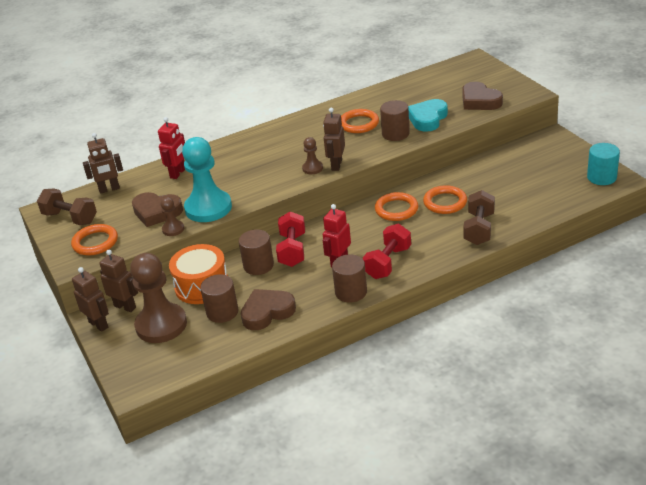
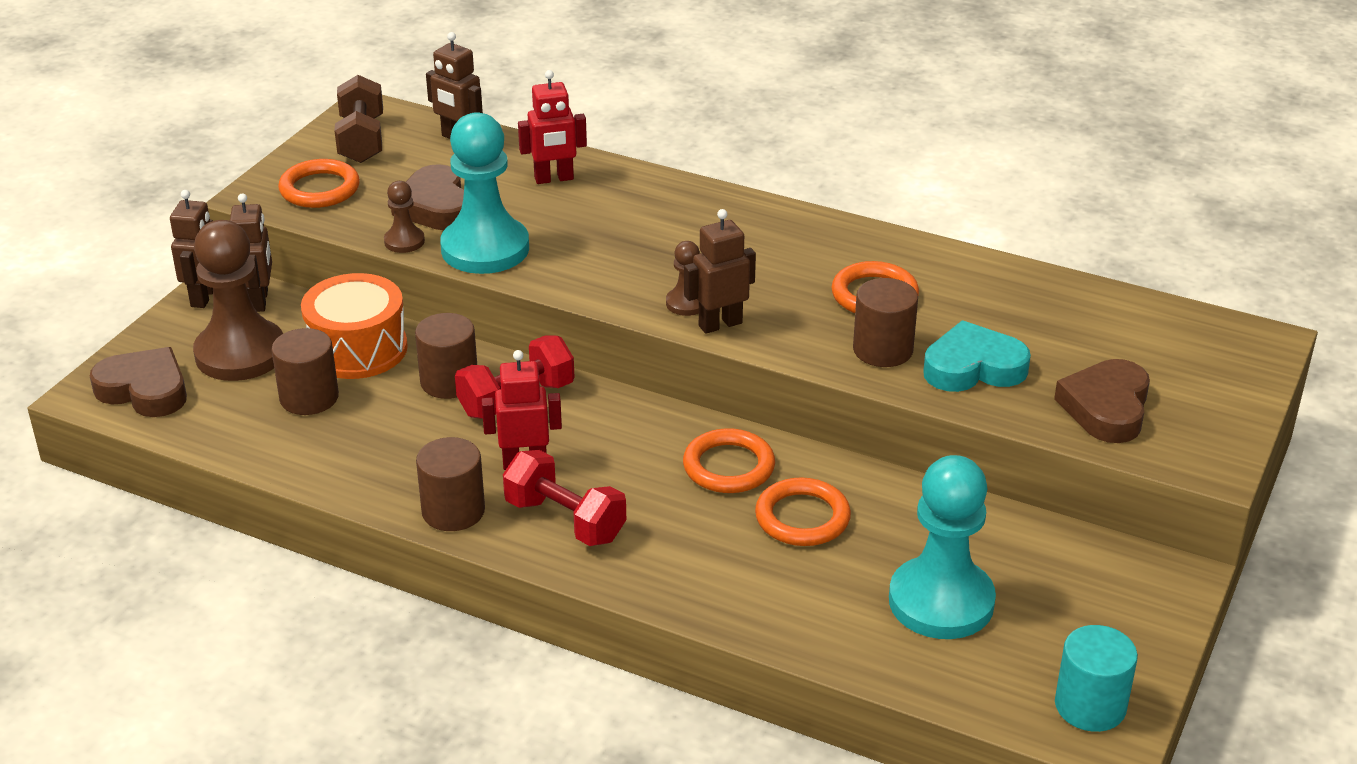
camera: 50 degrees right, 0 degrees up
brown heart [241,289,296,330] -> brown heart moved to [90,347,187,417]
red dumbbell [363,224,411,279] -> red dumbbell turned 45 degrees clockwise [503,450,626,546]
brown dumbbell [463,190,495,245] -> none
none -> turquoise pawn [889,455,996,639]

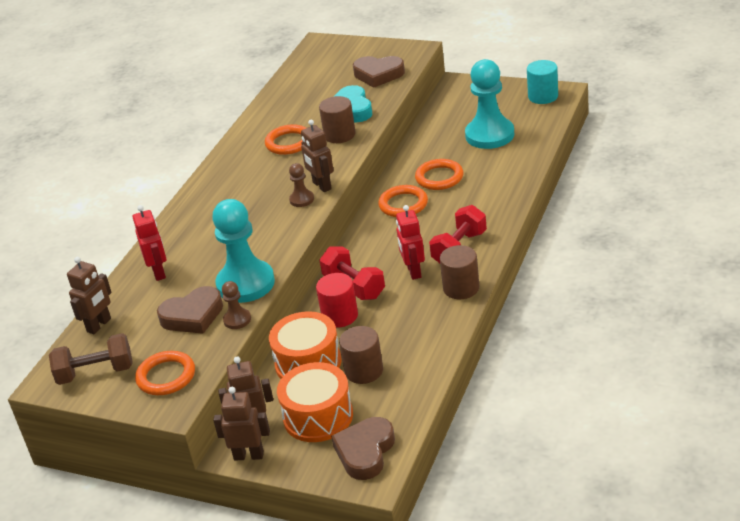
camera: 90 degrees left, 0 degrees up
brown pawn [193,220,283,381] -> orange drum [277,362,353,442]
brown cylinder [415,313,477,399] -> red cylinder [316,273,358,327]

